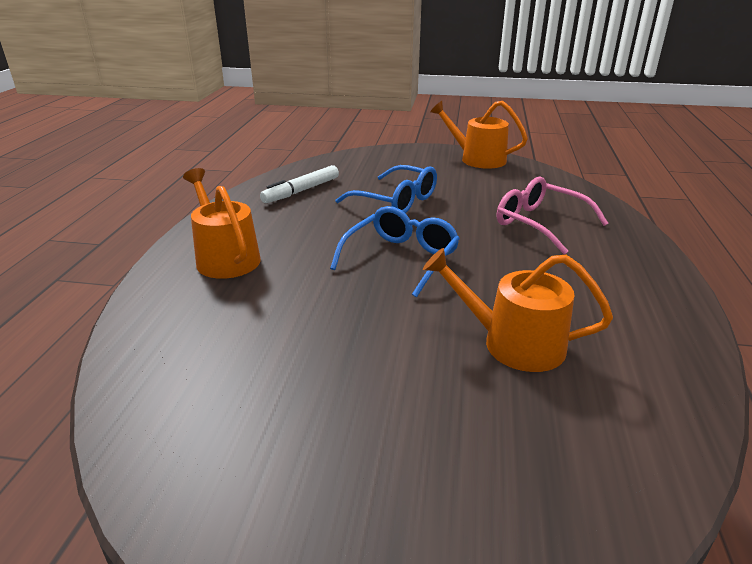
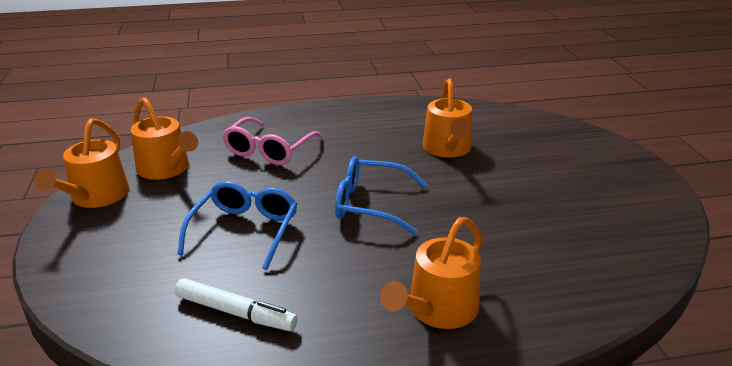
camera: 110 degrees left, 0 degrees up
none -> orange watering can [131,97,198,180]

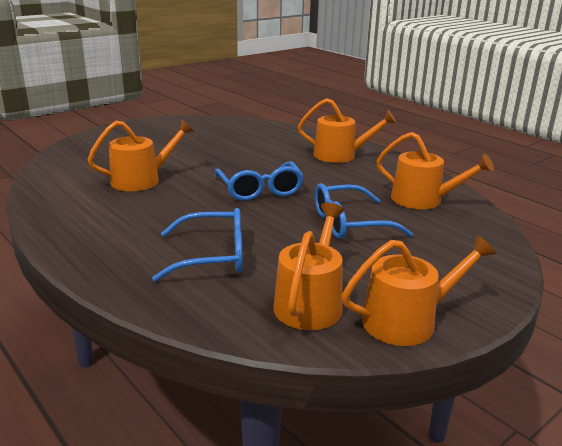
camera: 120 degrees left, 5 degrees down
white marker [175,278,298,331] -> orange watering can [376,132,494,209]
pink glasses [222,117,323,165] -> blue glasses [152,208,243,282]

